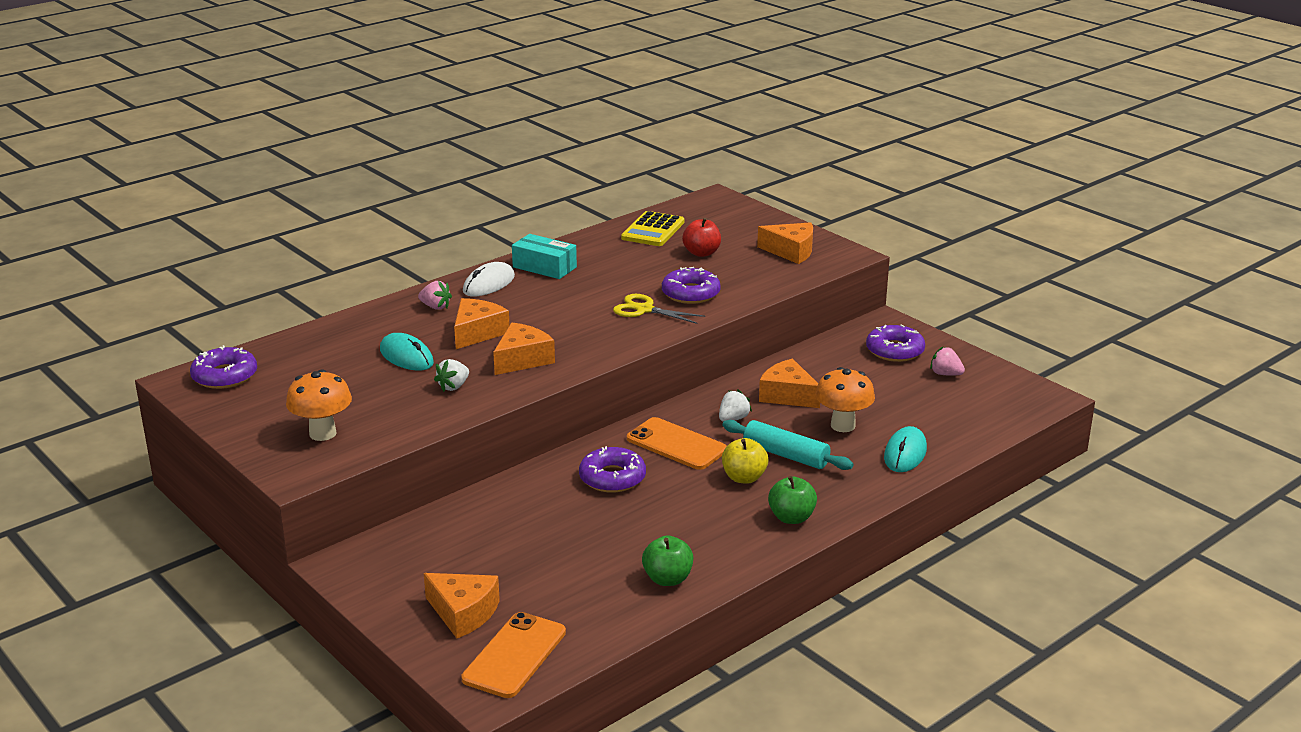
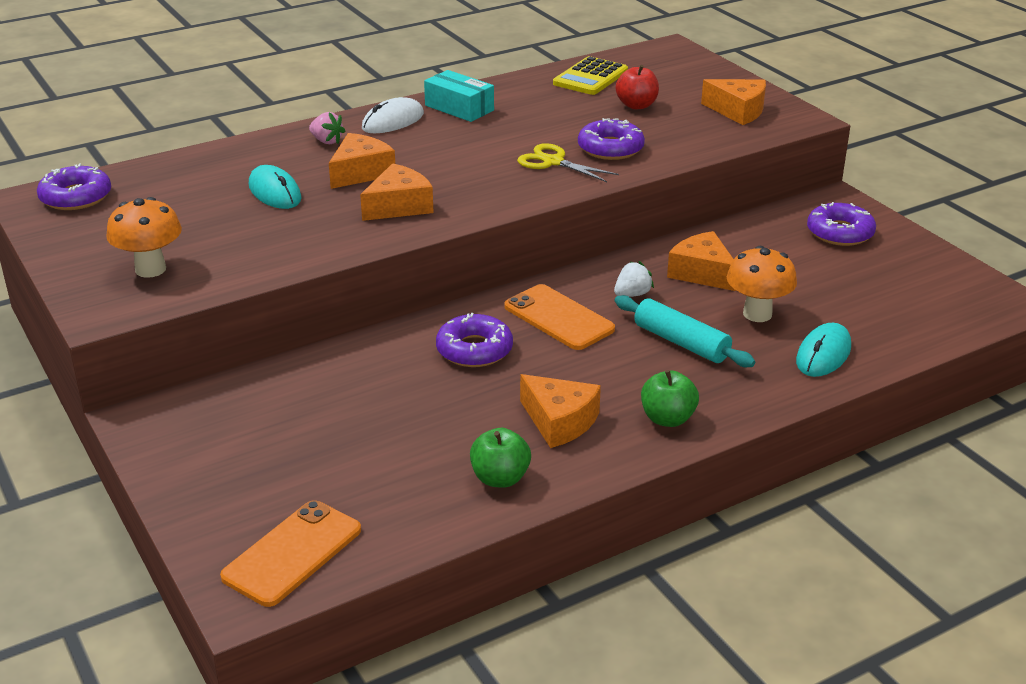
camera: 10 degrees right, 5 degrees up
orange cheese [424,573,500,638] -> orange cheese moved to [520,374,601,448]
white strawberry [434,359,469,392] -> none
yellow apple [722,438,769,484] -> none
pink strawberry [930,347,965,376] -> none

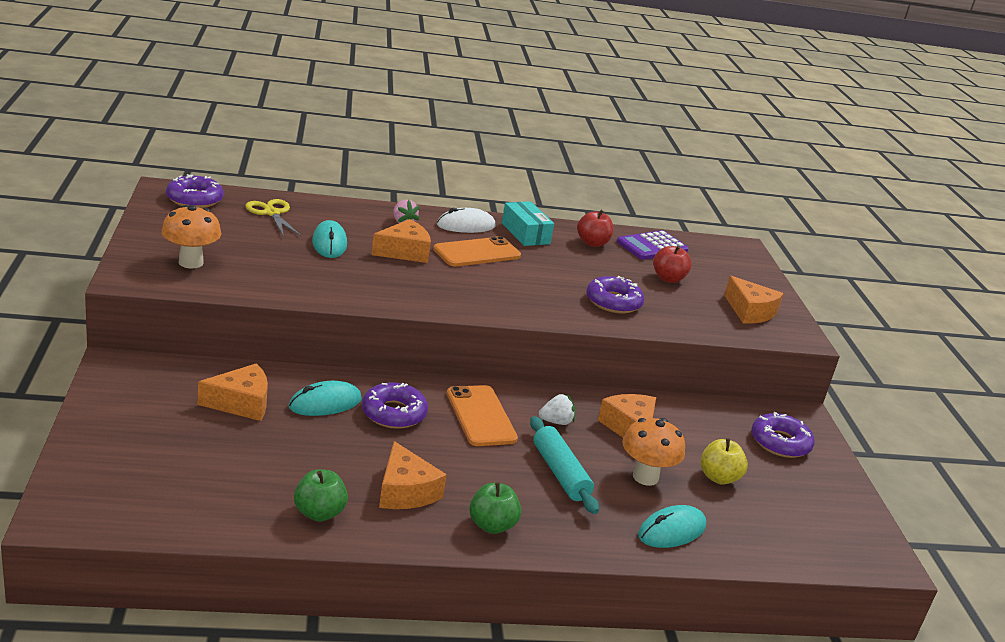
camera: 20 degrees right, 5 degrees down
orange phone [220,500,361,607] -> orange phone moved to [433,236,521,267]
orange cheese [360,163,434,221] -> orange cheese moved to [198,363,268,421]
yellow scissors [517,143,619,182] -> yellow scissors moved to [246,199,302,237]
yellow calculator [553,56,628,95] -> purple calculator [617,230,689,260]
none -> turquoise mouse [289,381,362,416]
none -> red apple [577,210,614,247]
none -> yellow apple [701,438,748,485]

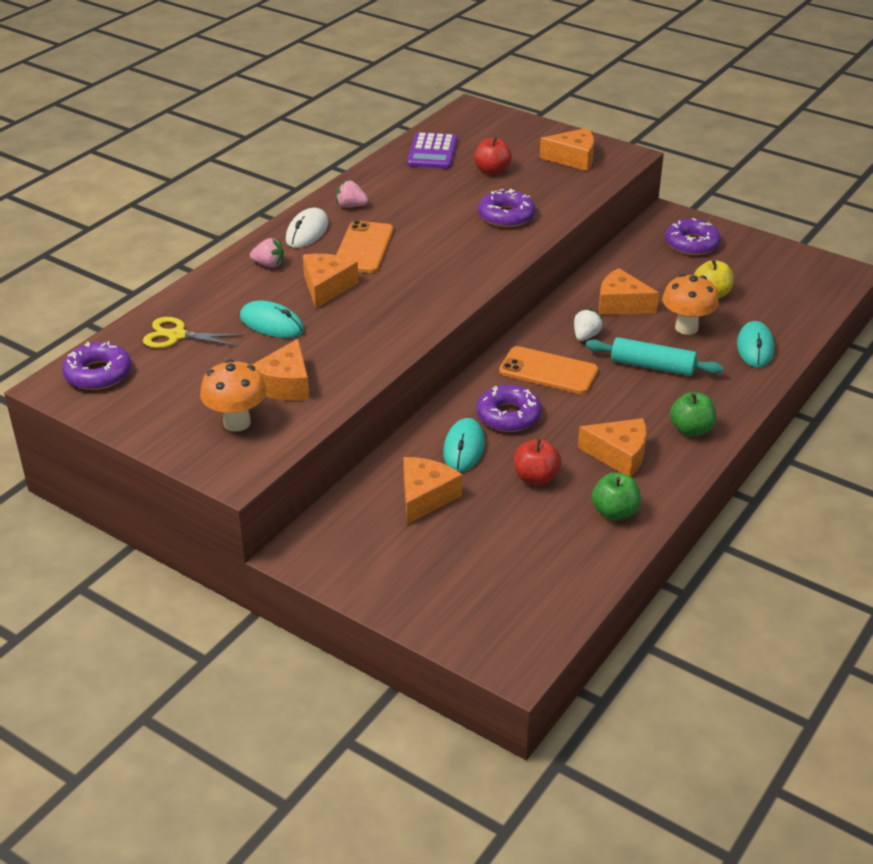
camera: 45 degrees left, 10 degrees up
turquoise box [502,201,554,246] -> pink strawberry [336,180,368,208]
red apple [577,210,614,247] -> red apple moved to [514,439,562,485]
none -> orange cheese [252,339,309,401]

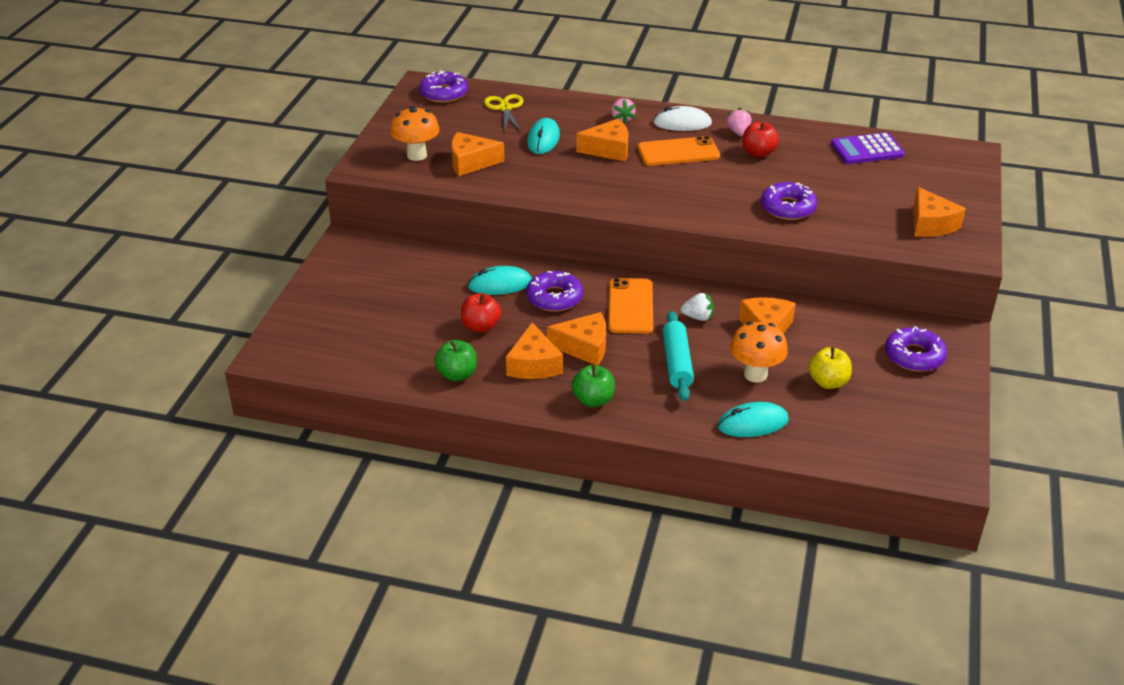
camera: 70 degrees right, 0 degrees up
orange cheese [403,457,462,524] -> orange cheese moved to [547,312,606,366]
red apple [474,137,512,175] -> red apple moved to [742,122,779,157]

